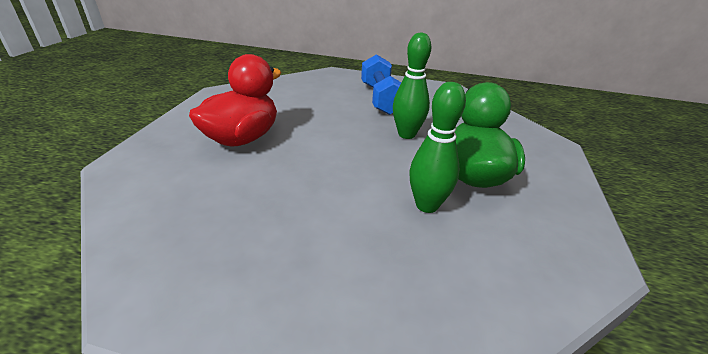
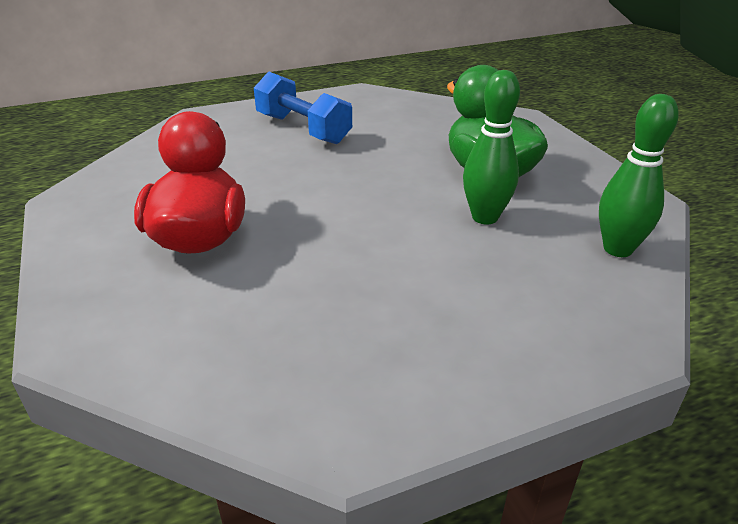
camera: 35 degrees left, 0 degrees up
green bowling pin [393,32,431,139] -> green bowling pin moved to [599,94,679,257]

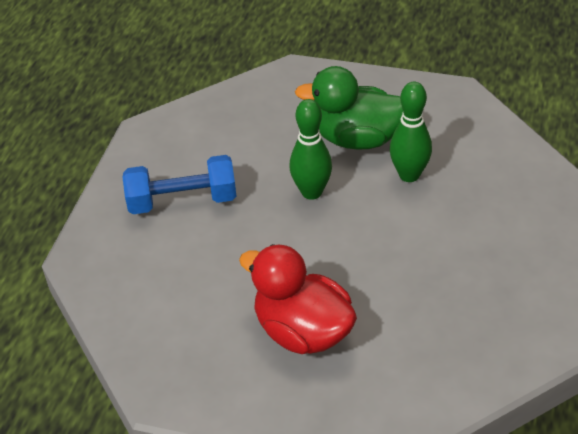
camera: 50 degrees left, 10 degrees up
green bowling pin [599,94,679,257] -> green bowling pin moved to [289,99,332,200]

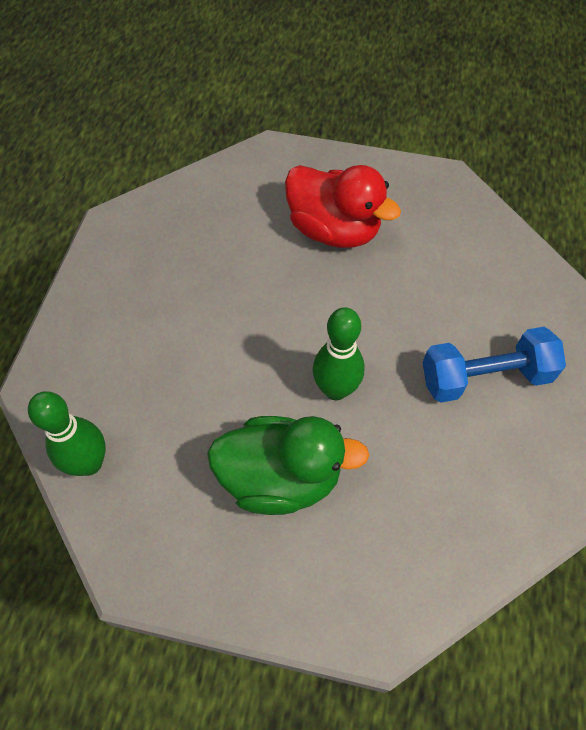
camera: 175 degrees right, 15 degrees up
green bowling pin [390,82,432,182] -> green bowling pin moved to [28,391,106,476]

